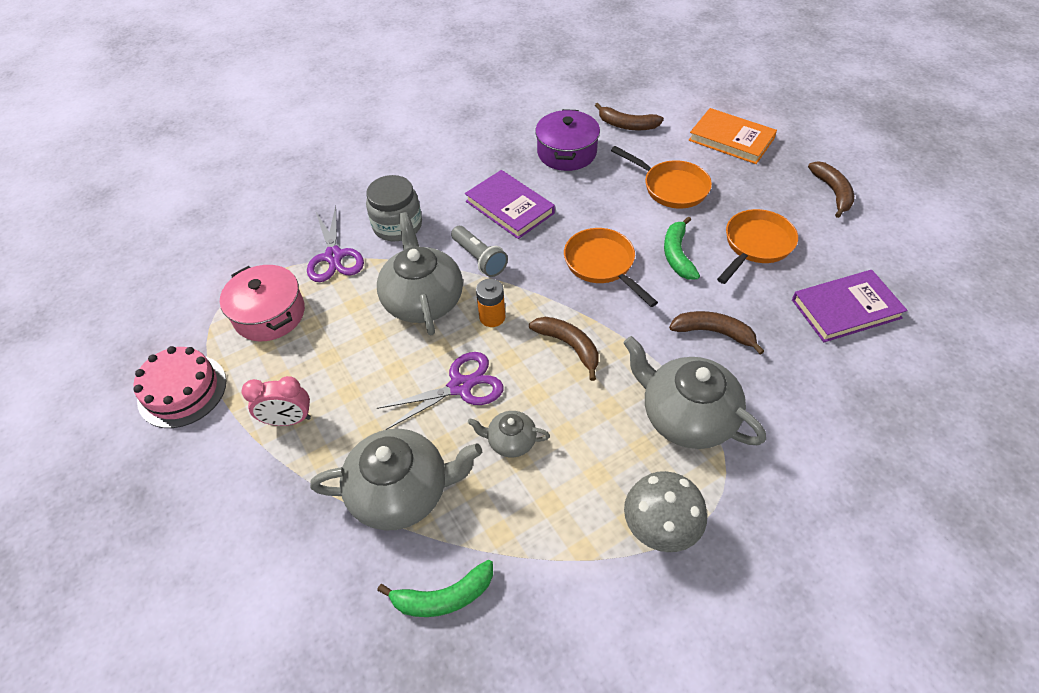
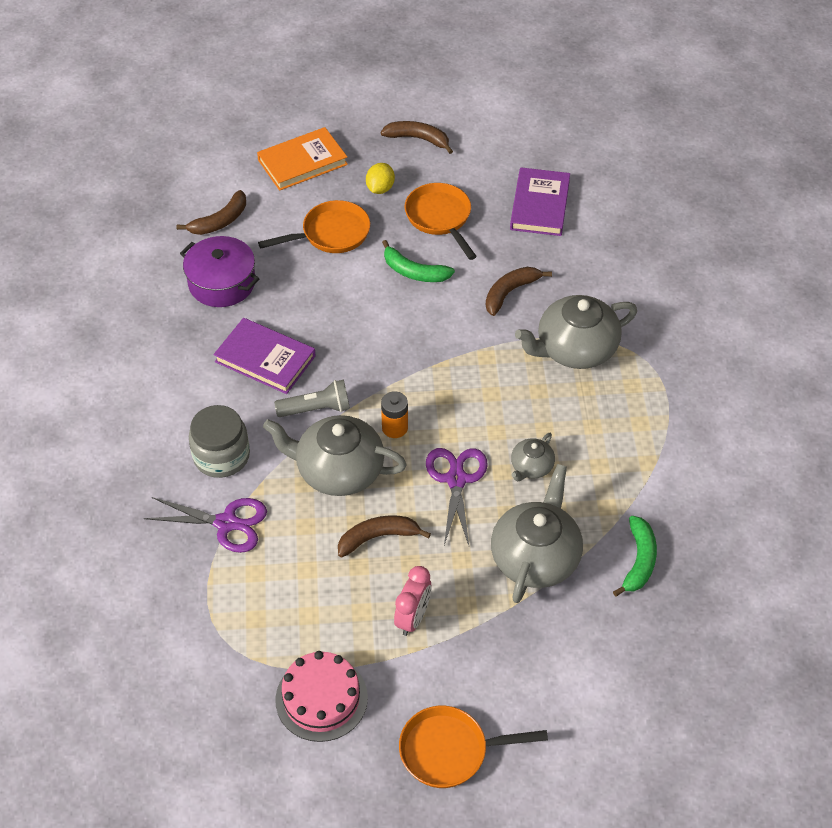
camera: 65 degrees left, 0 degrees up
pink pot [220,265,305,341] -> none
purple book [465,170,555,239] -> purple book turned 45 degrees clockwise [214,318,316,394]
brown banana [529,317,599,381] -> brown banana moved to [338,515,431,557]
orange pan [564,228,658,307] -> orange pan moved to [399,706,548,788]
grey mushroom [624,471,707,552] -> none
none -> yellow lemon [366,163,395,194]

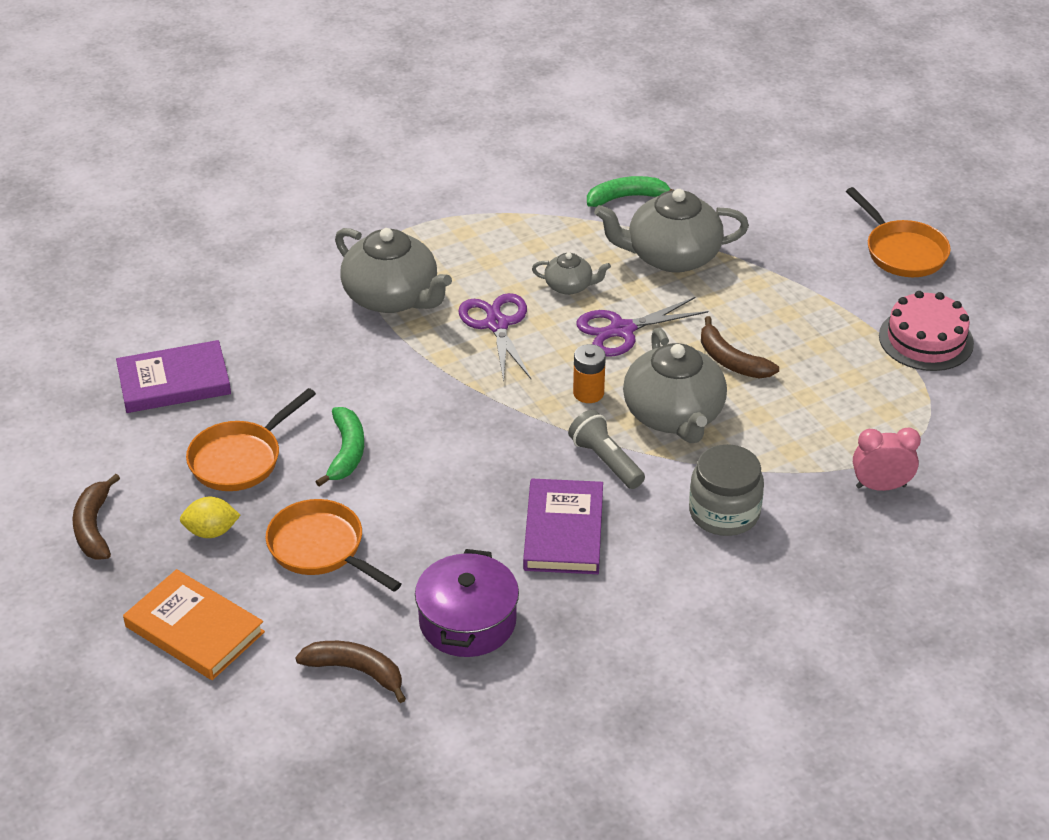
camera: 115 degrees left, 10 degrees down
purple scissors [144,497,267,553] -> purple scissors moved to [458,293,531,382]
pink clock [394,566,431,636] -> pink clock moved to [853,427,921,491]
brown banana [486,267,552,316] -> none

